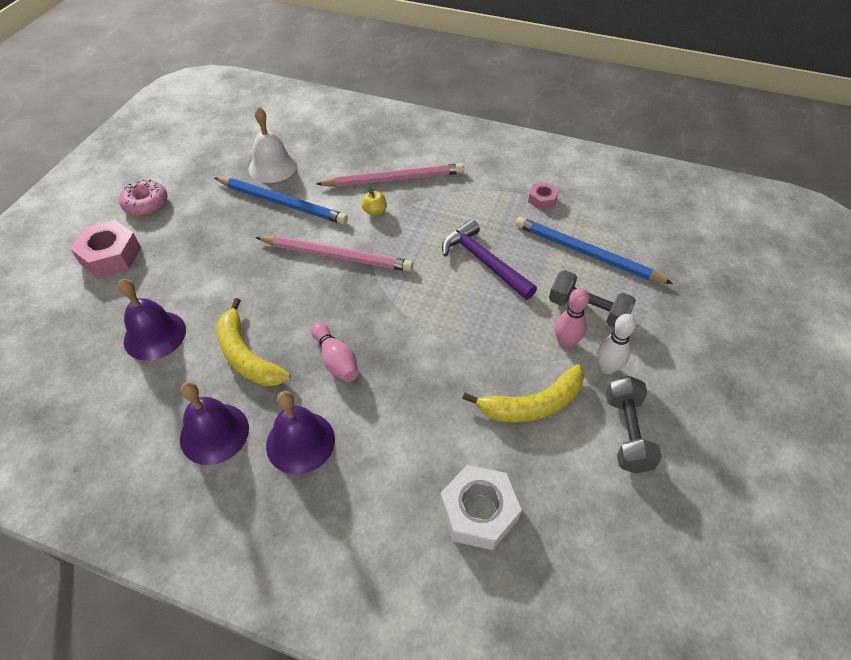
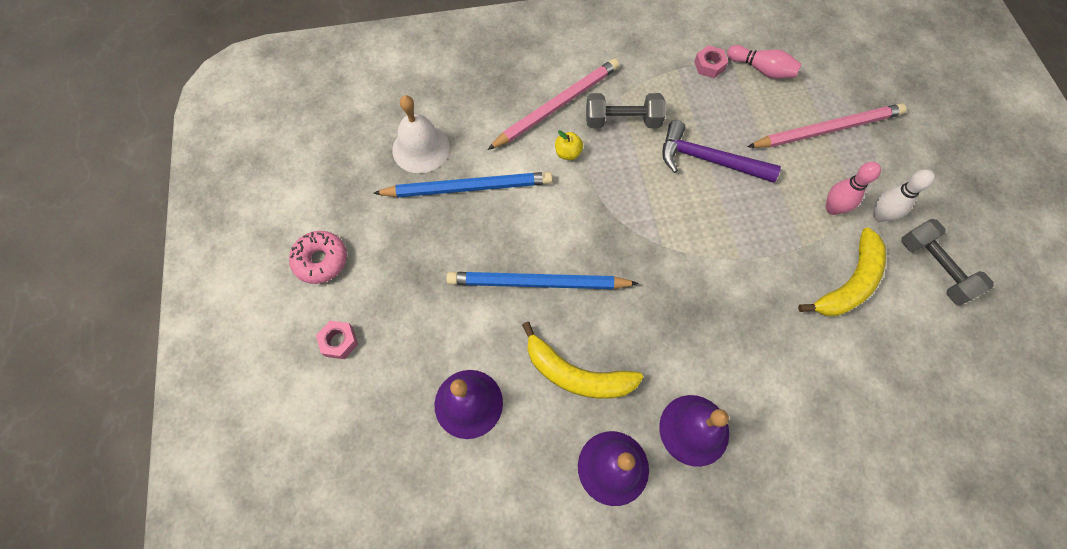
camera: 30 degrees left, 15 degrees up
pink nut [70,220,141,278] -> pink nut [316,321,358,359], size x0.55
pink pencil [255,236,413,272] -> pink pencil moved to [747,103,907,148]
pink bowling pin [311,322,358,382] -> pink bowling pin moved to [727,45,802,79]
white nut [440,465,522,550] -> none
blue pencil [516,217,673,284] -> blue pencil moved to [446,272,639,289]
grey dumbbell [549,270,636,328] -> grey dumbbell moved to [586,93,666,128]

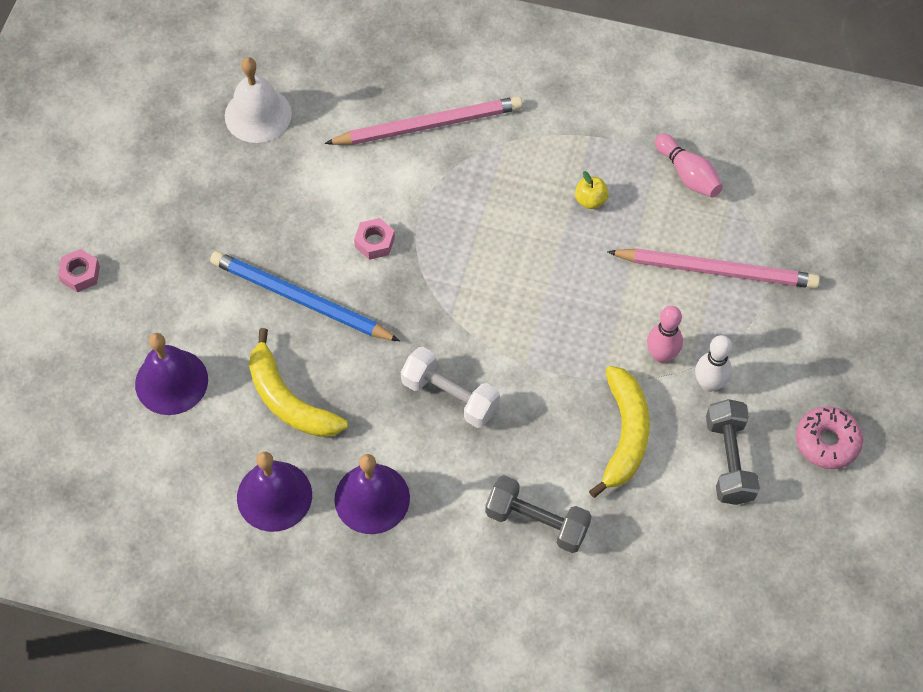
camera: 25 degrees right, 5 degrees down
pink donut [289,231,347,284] -> pink donut moved to [796,406,863,469]
blue pencil [373,172,552,197] -> none
yellow apple [555,130,583,160] -> yellow apple moved to [575,171,609,209]
grey dumbbell [586,93,666,128] -> grey dumbbell moved to [485,475,592,553]
purple hammer [662,120,781,183] -> none
pink nut [694,45,728,78] -> pink nut moved to [354,218,395,260]
yellow banana [798,227,886,316] -> yellow banana turned 60 degrees counterclockwise [589,366,650,498]
none -> white dumbbell [401,347,500,428]

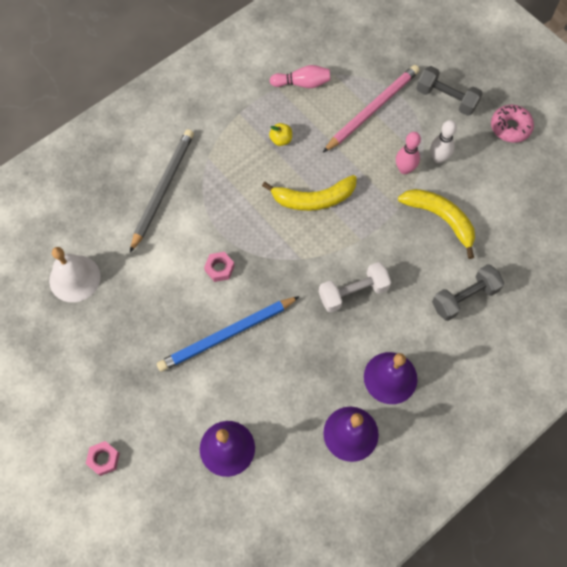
camera: 55 degrees left, 5 degrees up
yellow banana [249,328,348,437] -> yellow banana moved to [262,175,357,211]
pink pencil [325,96,523,145] -> grey pencil [130,129,194,253]
grey dumbbell [706,399,760,505] -> grey dumbbell moved to [416,66,483,116]

